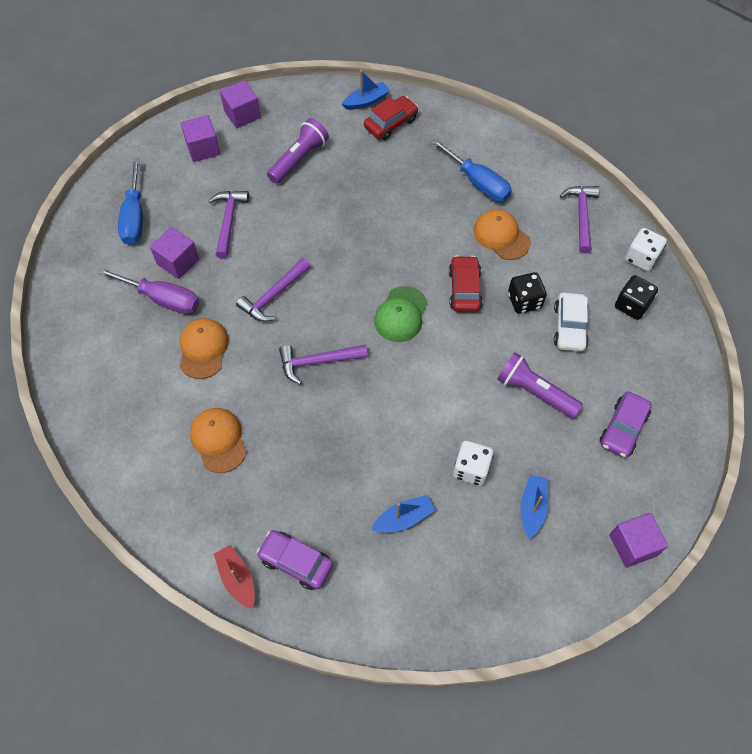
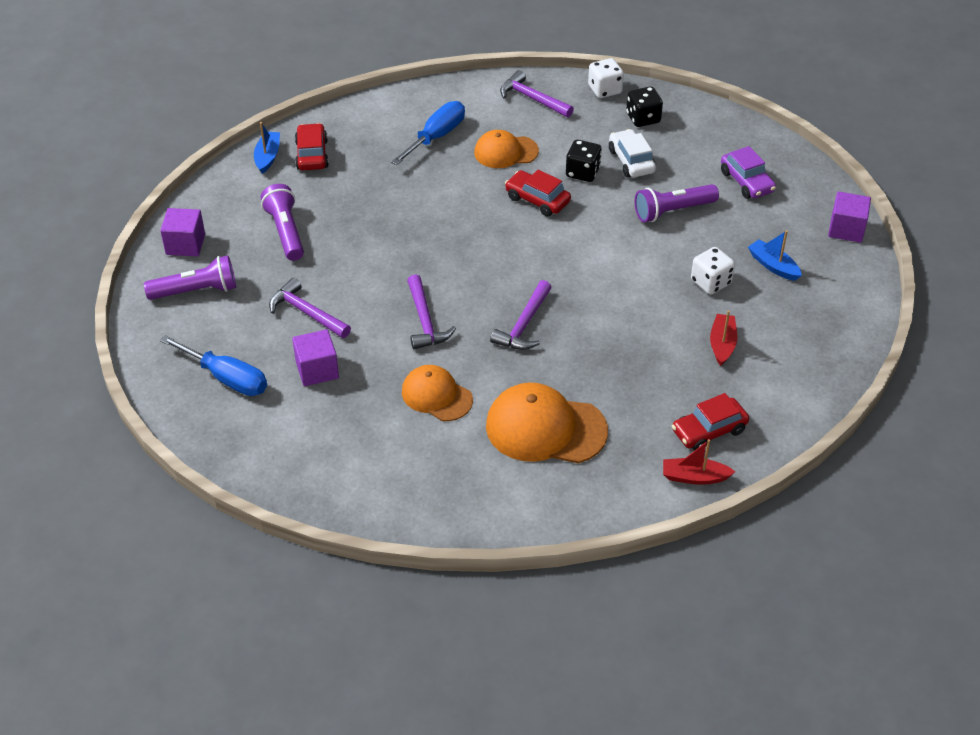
camera: 55 degrees left, 15 degrees down
purple screwdriver [98,268,199,314] -> none
purple cube [181,115,220,162] -> purple flashlight [144,255,236,300]
orange cap [190,408,247,473] -> orange cap [486,382,608,463], size x1.58
purple car [257,530,333,590] -> red car [672,393,749,451]
blue boat [371,495,435,533] -> red boat [710,311,737,366]
green cap [374,286,428,342] -> none
blue screwdriver [431,138,512,202] -> blue screwdriver turned 45 degrees counterclockwise [391,101,465,165]
white car [554,293,589,352] -> white car turned 150 degrees counterclockwise [609,129,656,177]

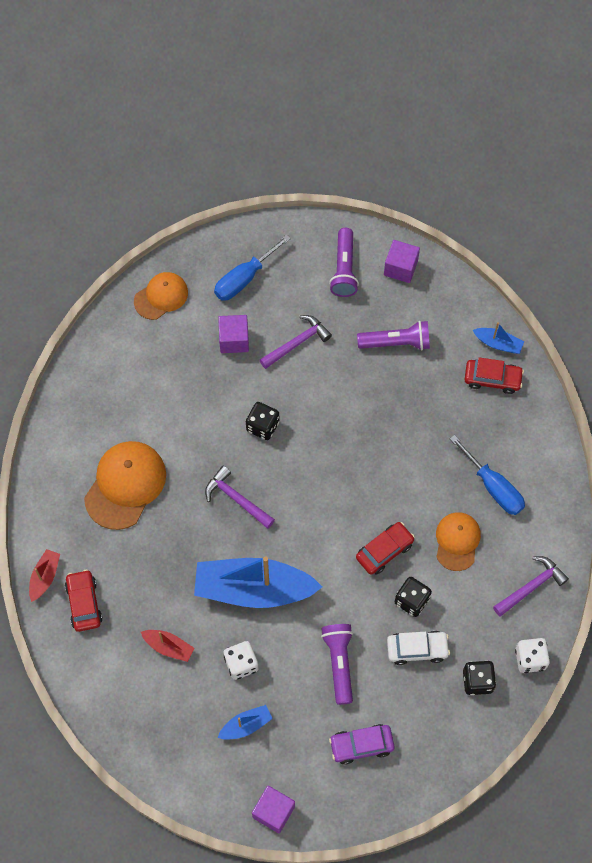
camera: 105 degrees right, 20 degrees up
orange cap [402,365,473,421] -> orange cap moved to [134,272,188,320]
purple hammer [407,275,456,349] -> black dice [246,402,279,440]
none -> blue boat [194,556,322,608]

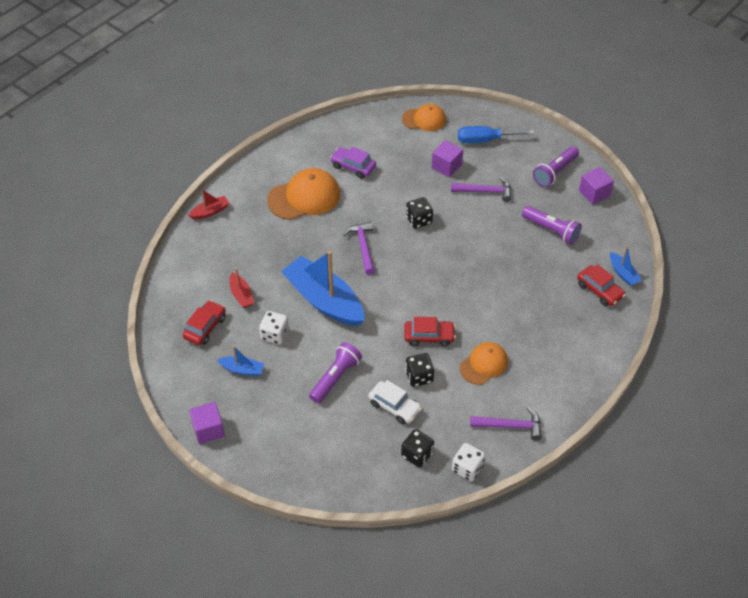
camera: 40 degrees right, 15 degrees down
red car [65,569,103,632] -> red car moved to [183,300,226,345]
purple car [329,724,395,765] -> purple car moved to [330,147,376,179]
blue screwdriver [450,435,525,515] -> none

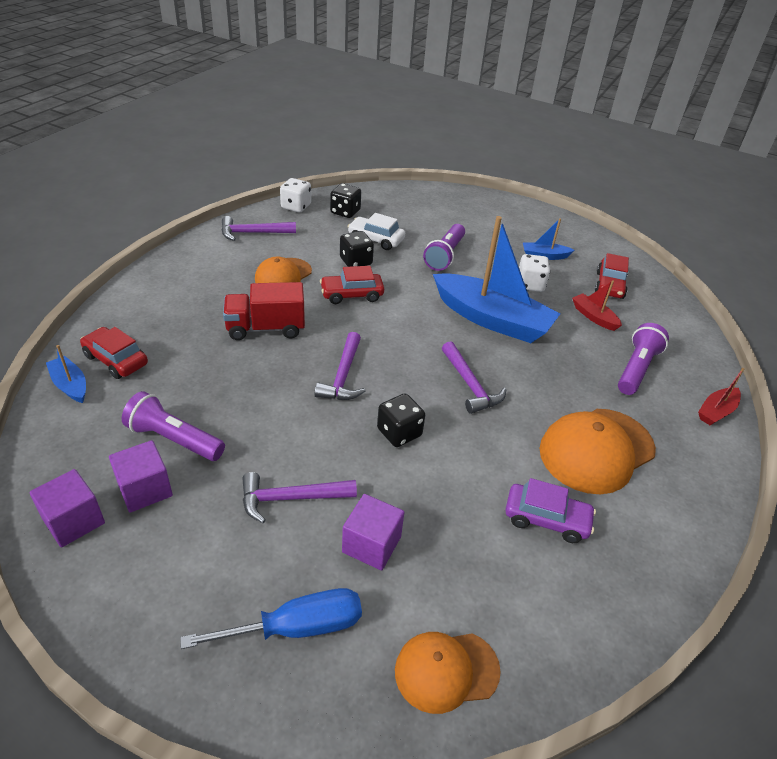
camera: 165 degrees right, 10 degrees down
purple cube [189,402,225,444] -> purple cube moved to [109,440,173,512]
purple flashlight [533,146,579,187] -> purple flashlight moved to [618,323,669,395]
none -> red truck [223,282,305,340]
none -> purple hammer [315,332,366,400]

